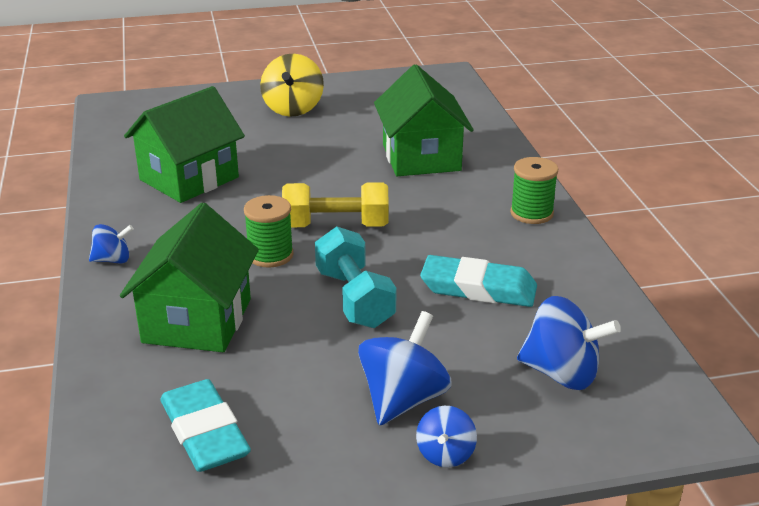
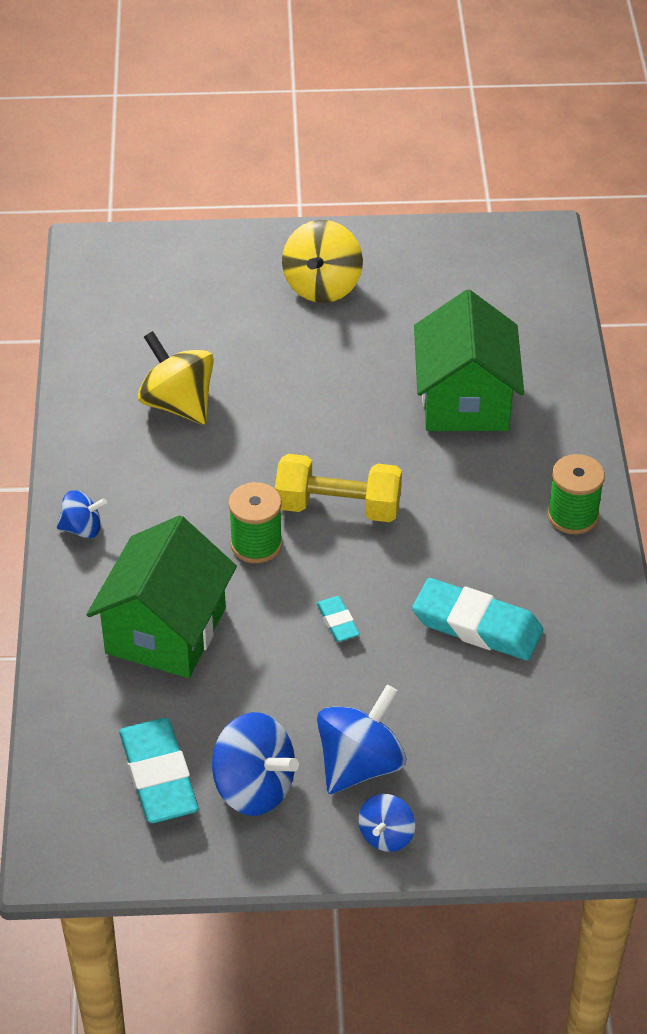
camera: 10 degrees right, 15 degrees up
green house [124,86,245,203] -> yellow spinning top [138,331,214,425]
turquoise dumbbell [315,227,397,328] -> turquoise eraser [316,596,360,642]
blue spinning top [517,296,621,390] -> blue spinning top moved to [212,712,299,816]

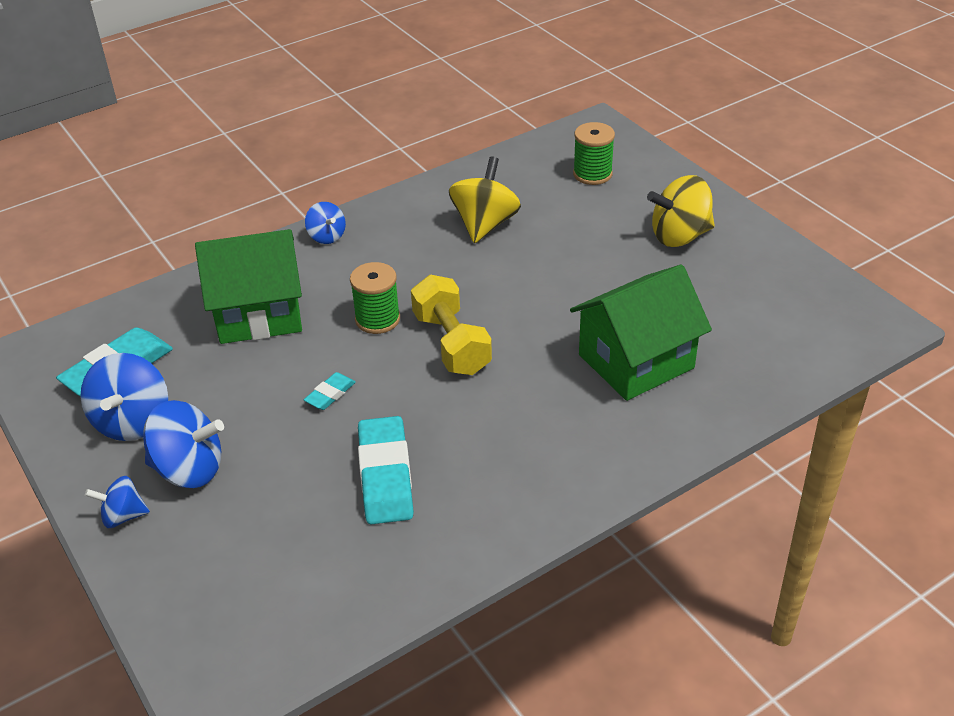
camera: 60 degrees right, 5 degrees down
green spool [547,454,605,534] -> green spool moved to [573,122,615,185]

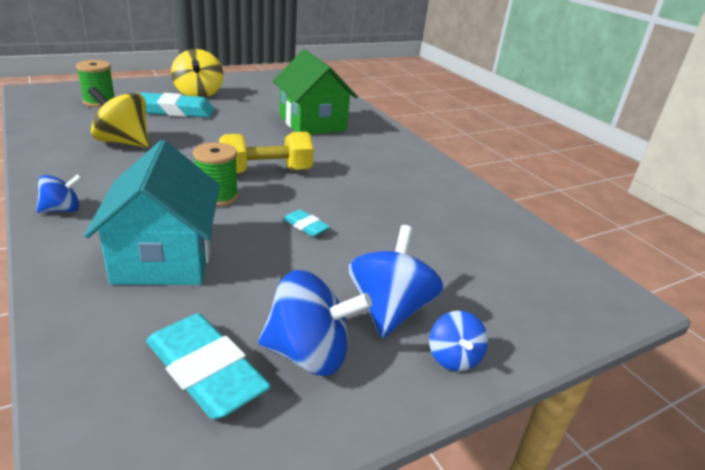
camera: 90 degrees left, 10 degrees down
green house [195,229,302,344] -> turquoise house [84,140,220,285]
turquoise eraser [358,416,414,524] -> turquoise eraser moved to [140,92,214,118]

